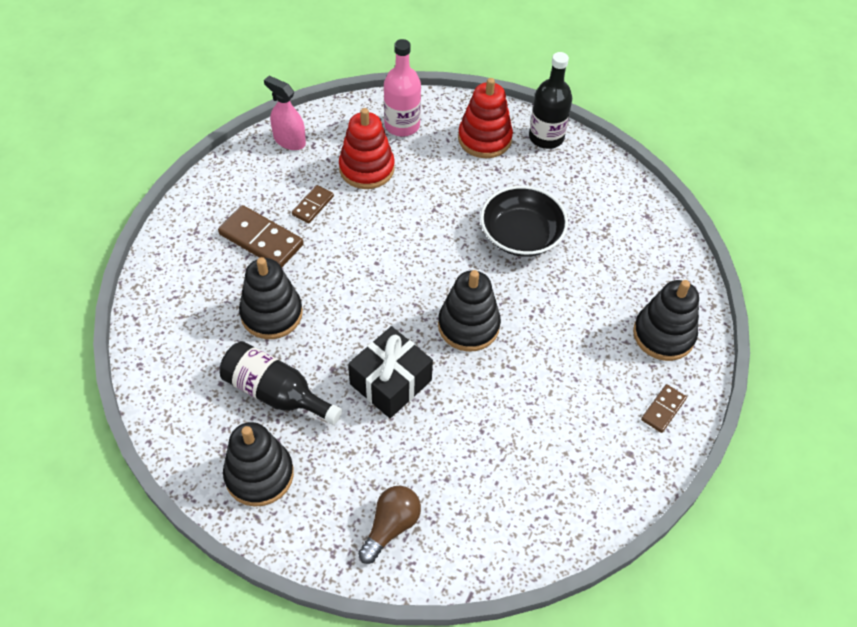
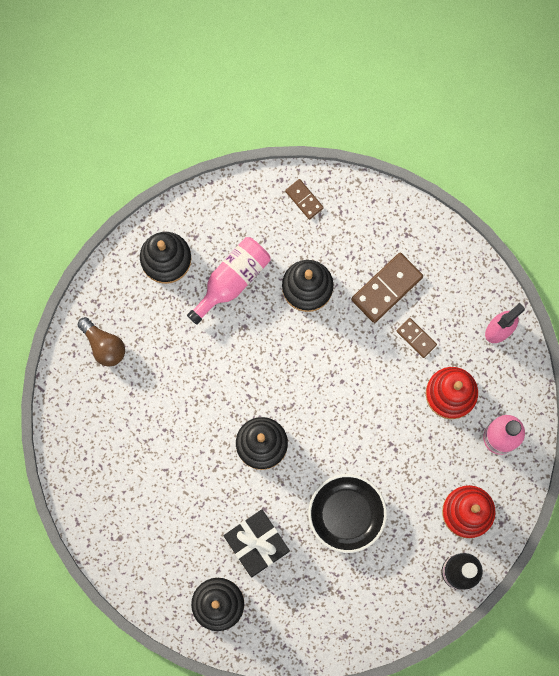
camera: 105 degrees right, 25 degrees up
black bottle [219,341,342,425] -> pink bottle [187,237,271,325]
black gift [348,326,433,418] -> black gift moved to [223,509,290,577]
brown domino [641,384,687,433] -> brown domino moved to [285,179,324,220]

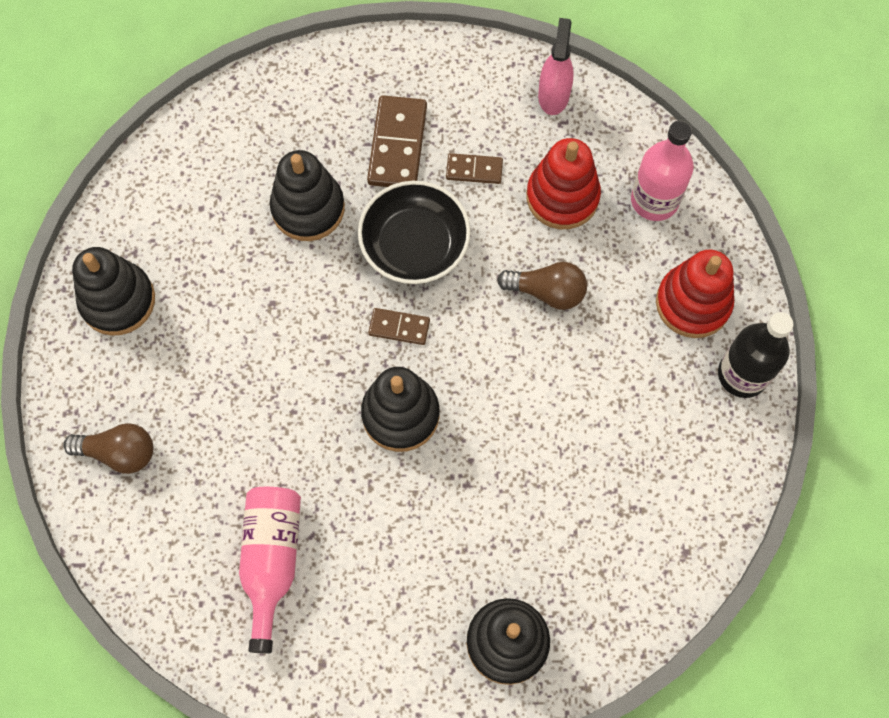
camera: 40 degrees left, 10 degrees down
pink bottle [187,237,271,325] -> pink bottle moved to [239,487,301,654]
black gift [223,509,290,577] -> none
brown domino [285,179,324,220] -> brown domino moved to [368,308,430,345]
black bowl [308,474,387,553] -> black bowl moved to [358,181,471,284]
none -> brown light bulb [497,262,587,310]

